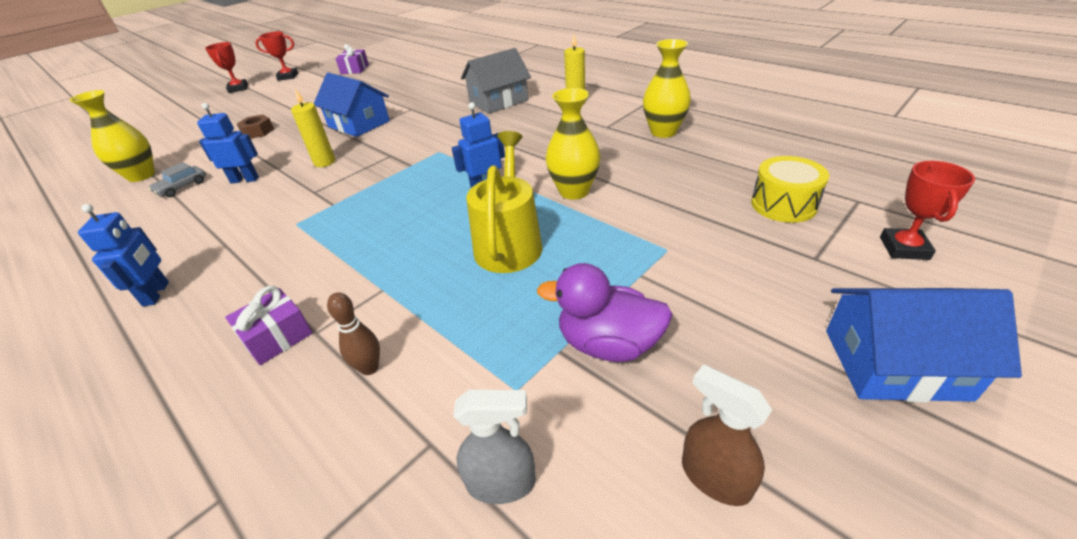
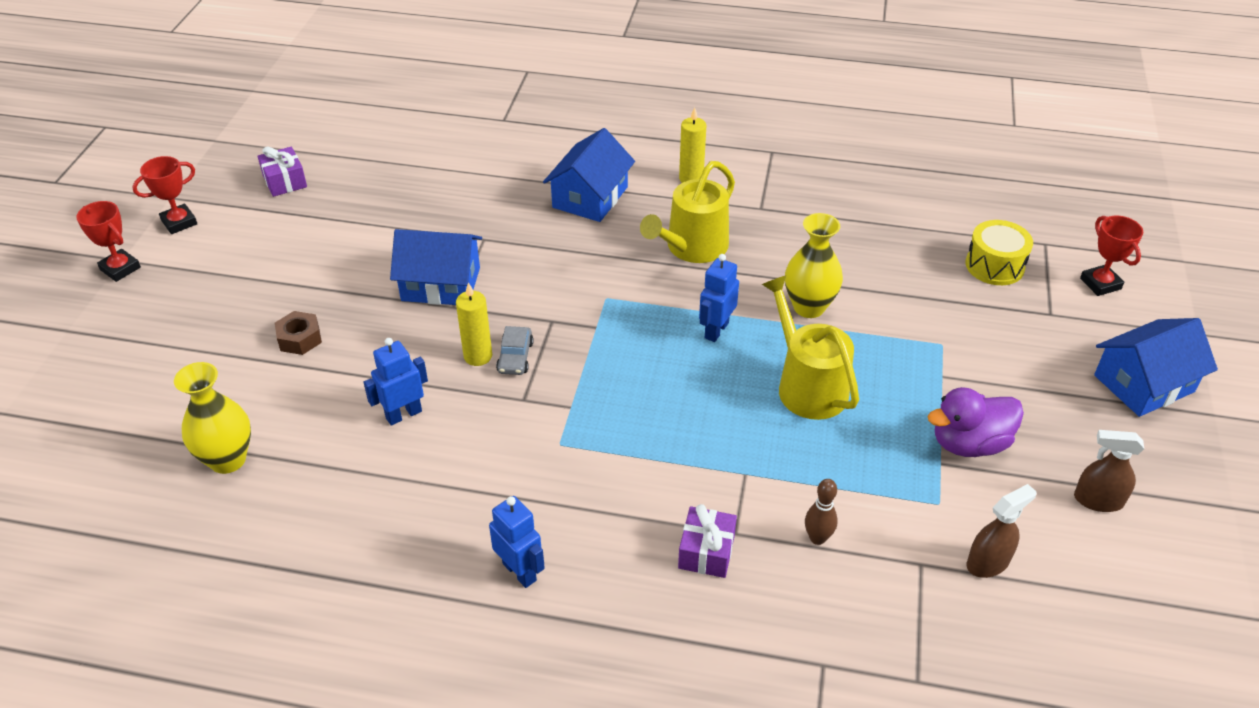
camera: 35 degrees left, 5 degrees up
grey car [149,162,206,197] -> grey car moved to [496,326,534,375]
grey spray bottle [453,390,536,504] -> brown spray bottle [967,484,1037,578]
grey house [461,48,531,114] -> blue house [543,128,635,222]
yellow vase [643,39,691,138] -> none
none -> yellow watering can [640,161,735,263]

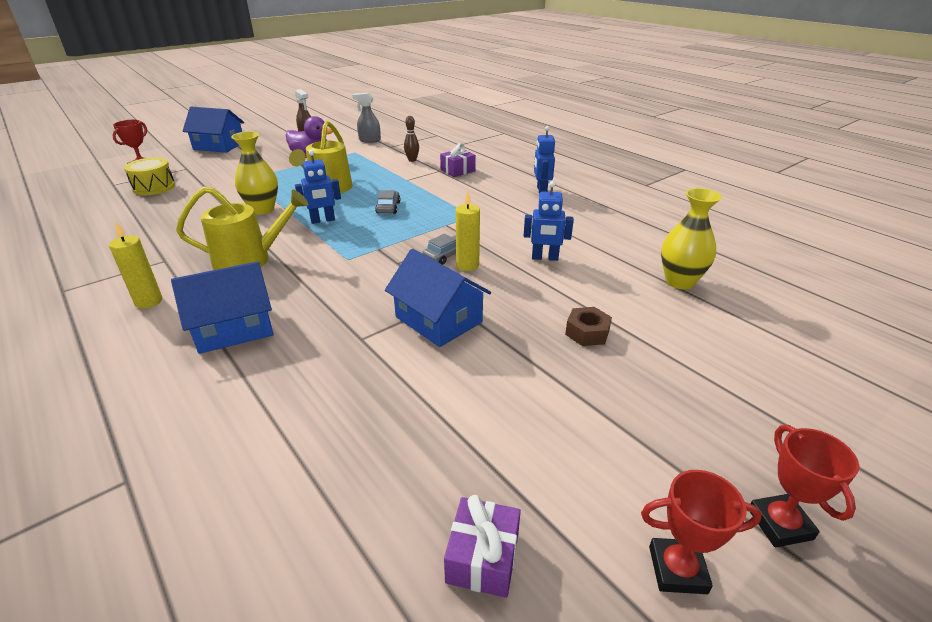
camera: 140 degrees left, 10 degrees down
brown spray bottle [967,484,1037,578] -> grey spray bottle [352,92,381,143]
none -> grey car [375,190,400,214]

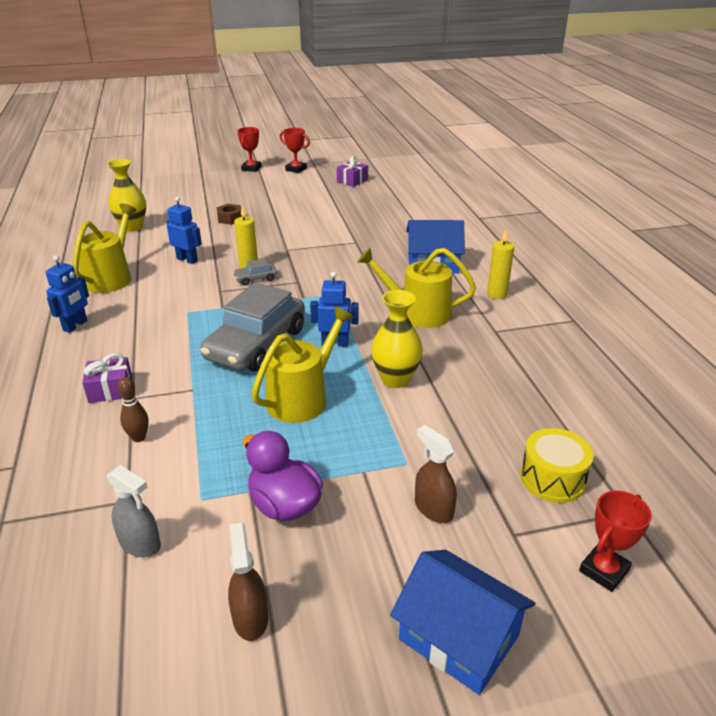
camera: 155 degrees left, 0 degrees up
grey car [375,190,400,214] -> grey car [200,282,305,372], size x2.44
blue house [385,249,491,347] -> none
none -> yellow watering can [73,203,137,293]
none -> brown spray bottle [415,425,457,523]

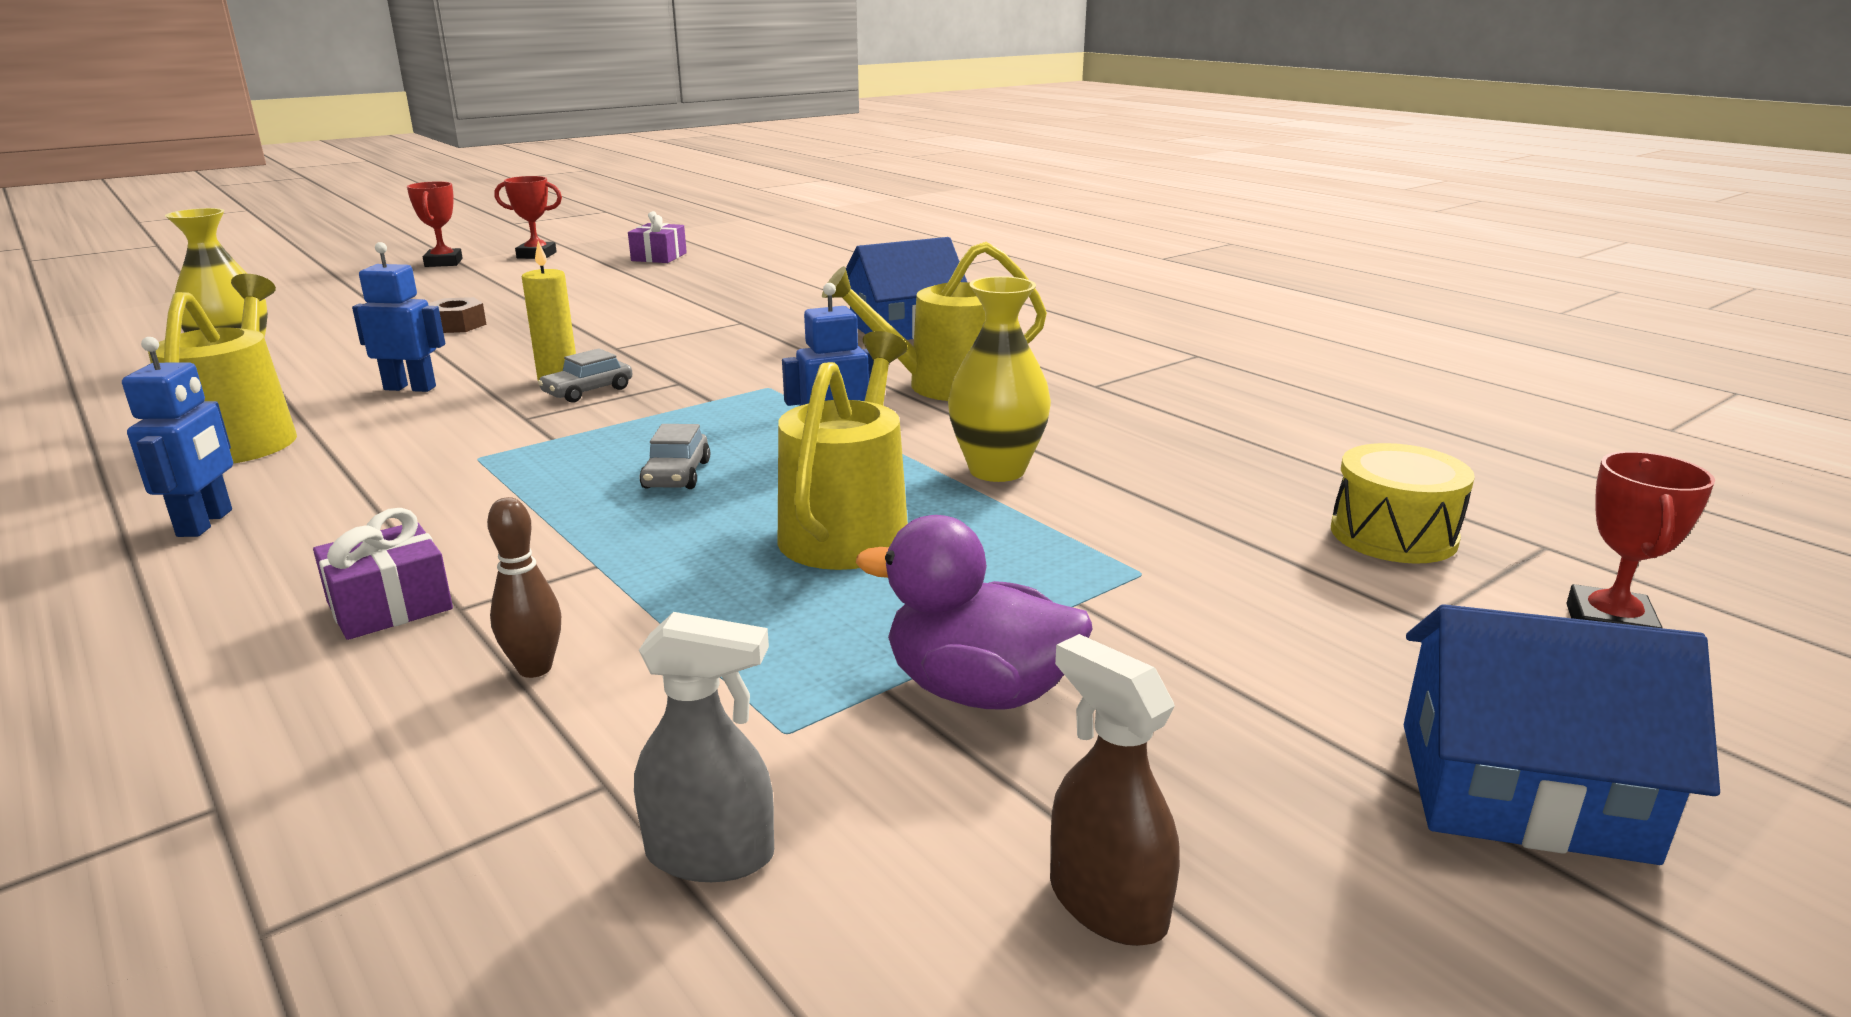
camera: 25 degrees left, 10 degrees down
grey car [200,282,305,372] -> grey car [640,424,710,489], size x0.41
brown spray bottle [415,425,457,523] -> none
yellow candle [487,230,514,299] -> none

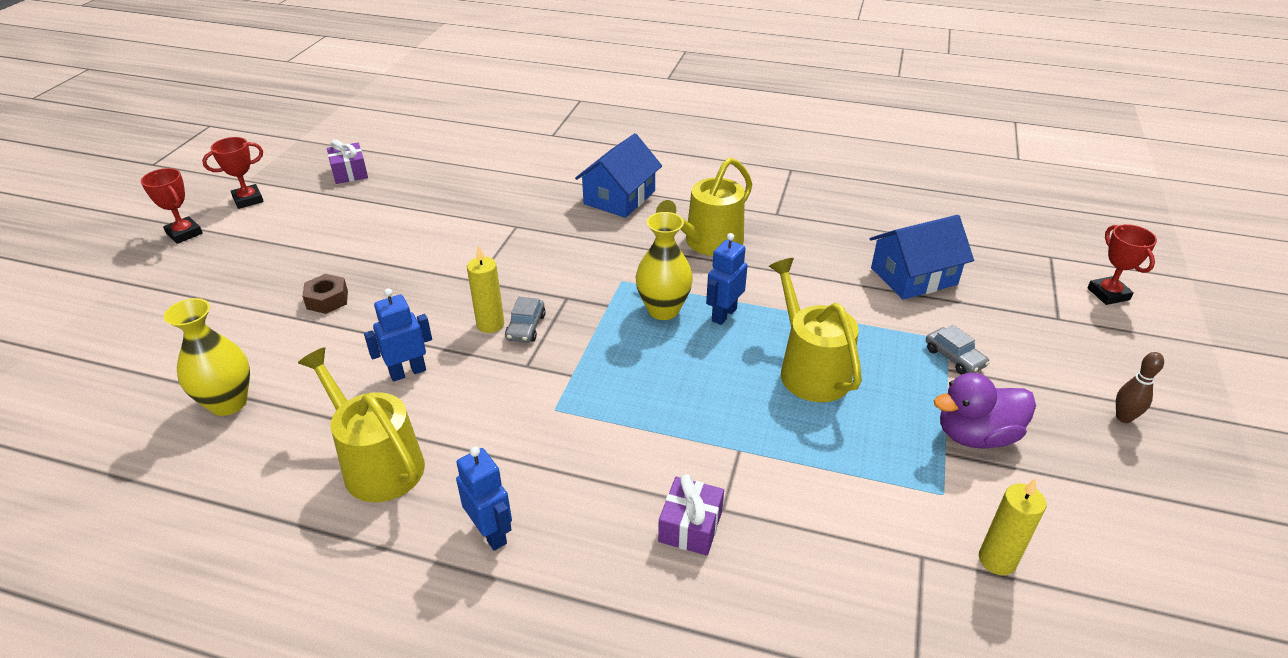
camera: 35 degrees left, 15 degrees up
brown bowling pin [487,497,561,678] -> brown bowling pin moved to [1116,352,1164,423]
grey spray bottle [634,612,774,882] -> yellow candle [979,478,1046,576]
grey car [640,424,710,489] -> grey car moved to [926,325,990,374]
yellow vase [948,276,1051,482] -> yellow vase moved to [636,212,693,320]
brown spray bottle [1050,634,1180,946] -> none
yellow drum [1331,443,1475,564] -> none
blue house [1404,604,1720,865] -> blue house moved to [870,215,974,300]

